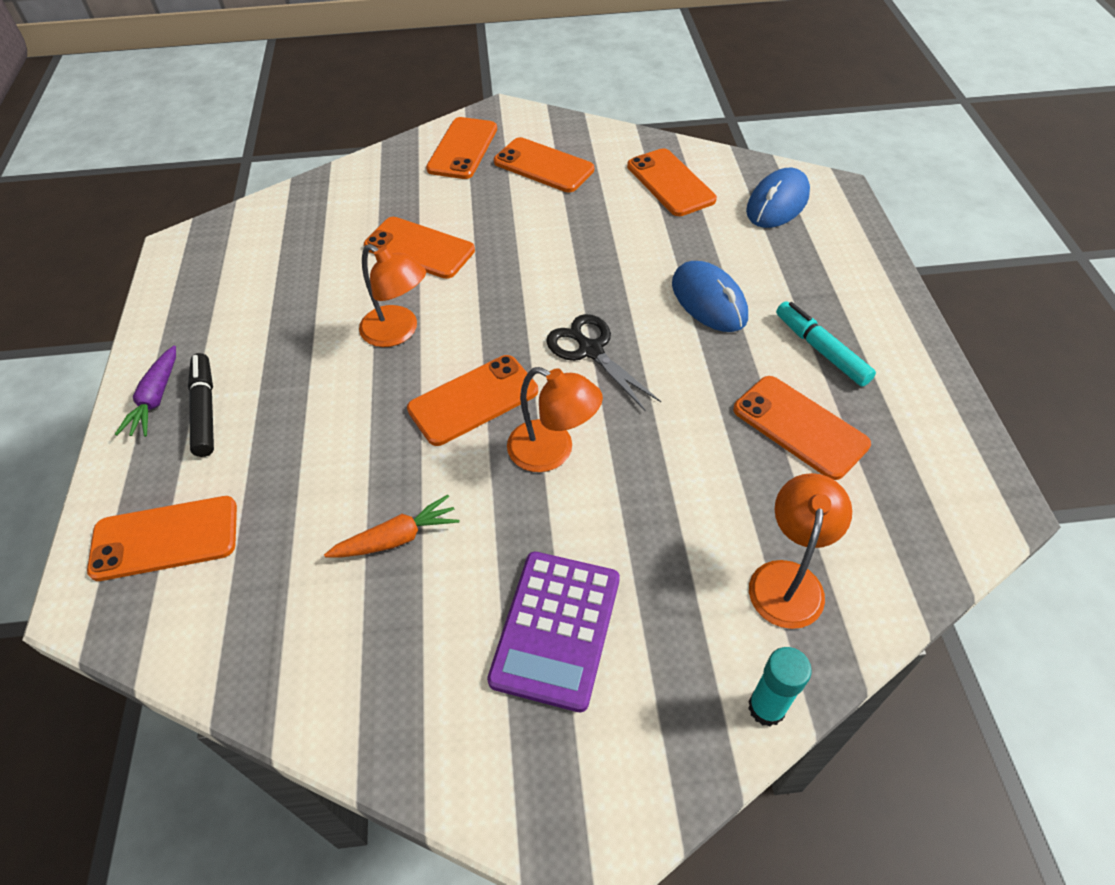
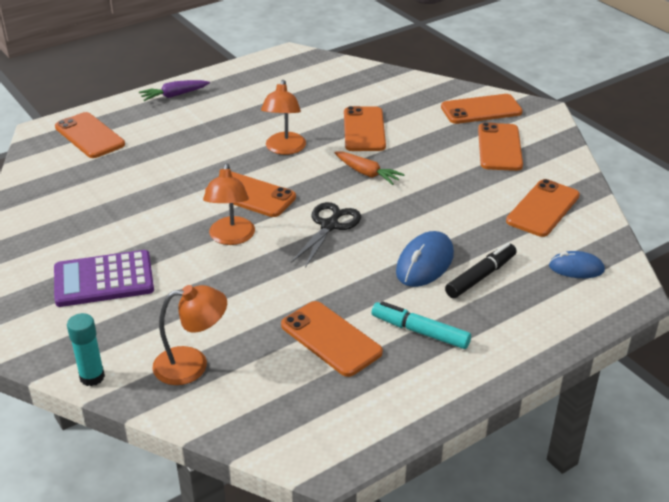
camera: 60 degrees right, 15 degrees down
black marker [188,353,214,457] -> black marker moved to [445,243,517,298]
orange carrot [324,495,460,558] -> orange carrot moved to [335,151,405,185]
orange phone [733,376,871,480] -> orange phone turned 60 degrees counterclockwise [281,301,383,377]
blue mouse [746,168,810,228] -> blue mouse [549,251,605,278], size x0.65
turquoise marker [776,301,876,387] -> turquoise marker turned 90 degrees counterclockwise [372,301,471,349]

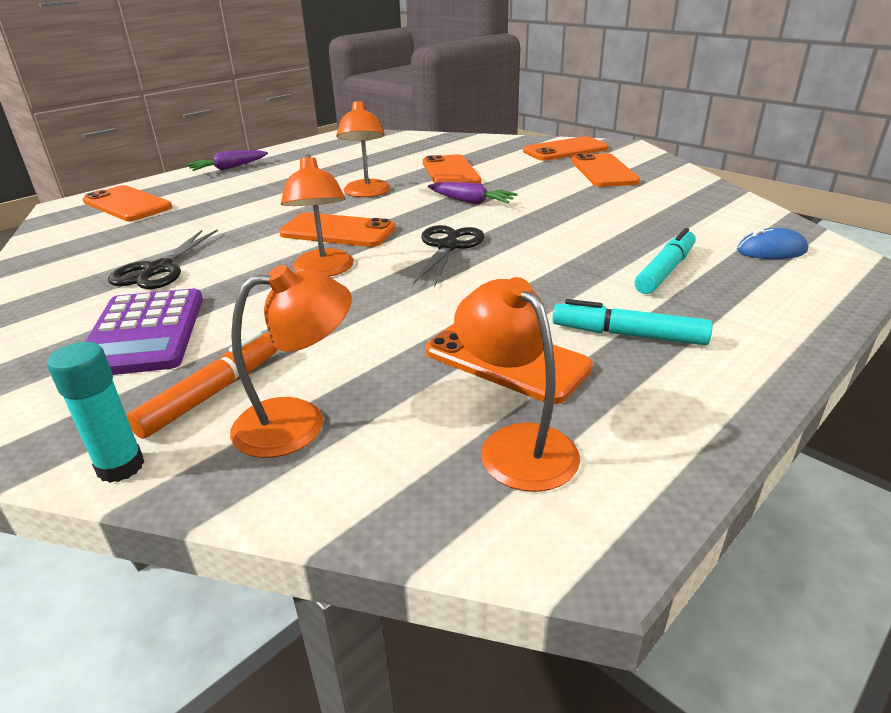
camera: 10 degrees left, 5 degrees down
purple calculator [54,250,154,307] -> purple calculator turned 75 degrees counterclockwise [85,288,203,375]
orange carrot [335,151,405,185] -> purple carrot [428,182,517,204]
blue mouse [396,231,454,287] -> none
black marker [445,243,517,298] -> turquoise marker [635,228,695,294]
orange phone [506,179,580,237] -> none
none -> black scissors [108,229,218,289]
none -> orange marker [126,331,278,439]
none -> orange lamp [454,277,580,492]

